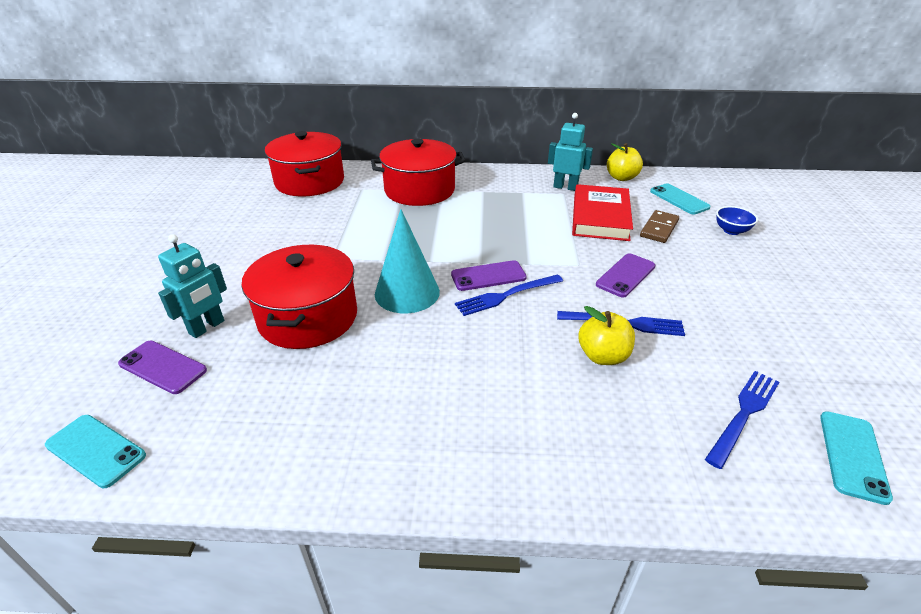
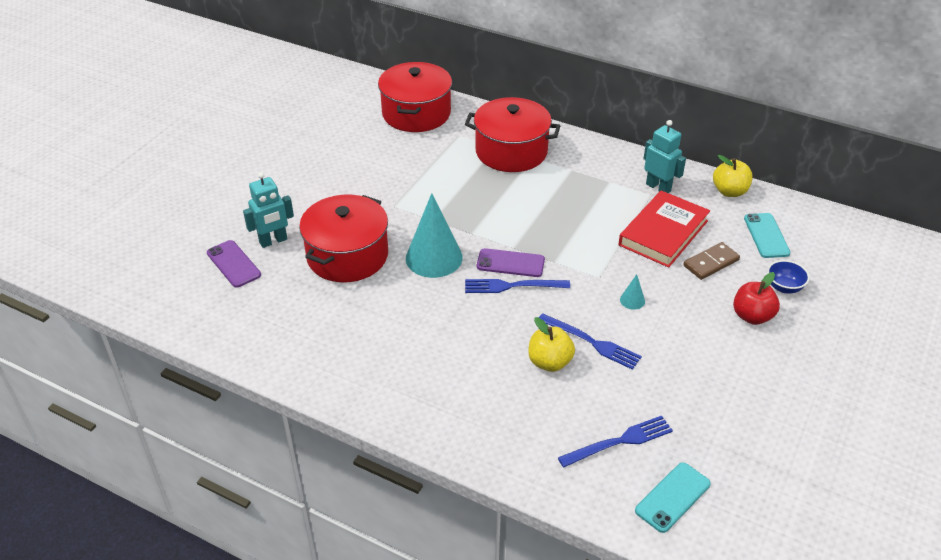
camera: 25 degrees right, 5 degrees up
turquoise phone [45,415,146,488] -> none
purple phone [596,253,655,297] -> turquoise cone [620,274,645,310]
none -> red apple [733,272,780,325]

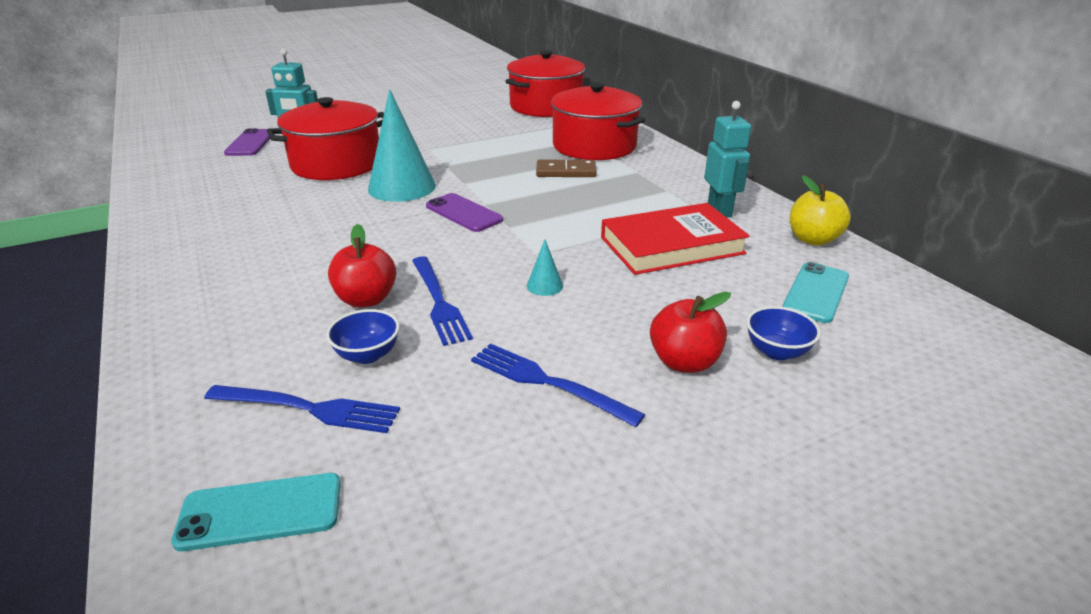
camera: 35 degrees right, 10 degrees down
blue fork [465,279,570,293] -> blue fork moved to [471,343,646,427]
yellow apple [528,317,575,372] -> red apple [328,224,396,307]
brown domino [683,242,740,280] -> brown domino moved to [536,160,597,177]
none -> blue bowl [326,309,400,364]

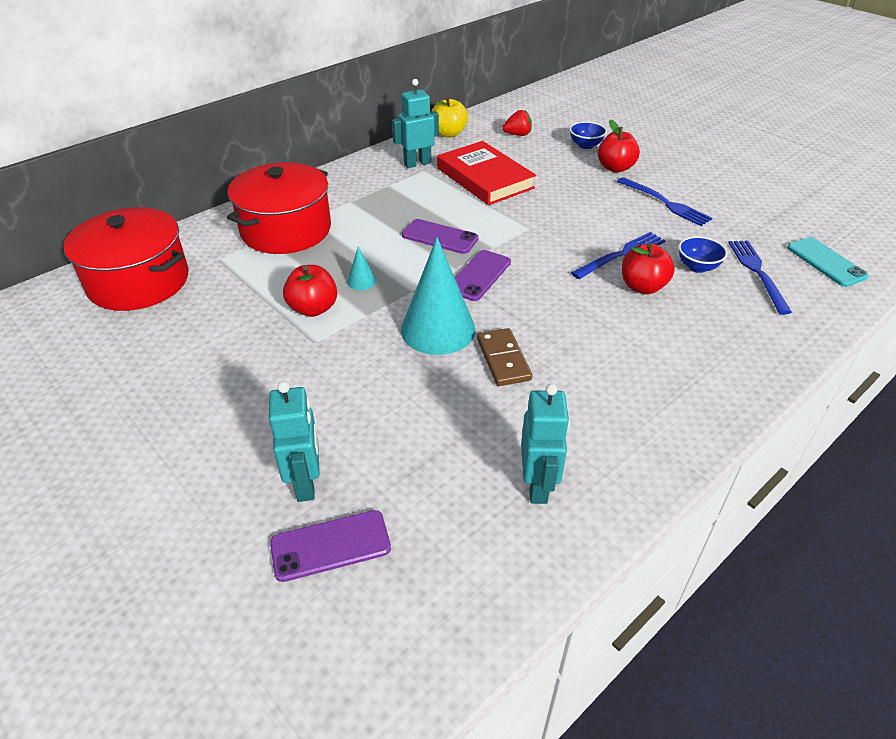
camera: 105 degrees left, 10 degrees up
red pot [267,97,384,180] -> none
blue fork [471,343,646,427] -> blue fork turned 60 degrees counterclockwise [617,177,712,226]
turquoise cone [527,240,563,296] -> turquoise cone moved to [347,246,376,290]
brown domino [536,160,597,177] -> brown domino moved to [477,328,532,386]
turquoise phone [782,262,849,323] -> red strawberry [502,110,532,136]
none -> red apple [283,265,337,317]
none -> purple phone [402,219,479,254]
none -> turquoise robot [521,384,570,504]

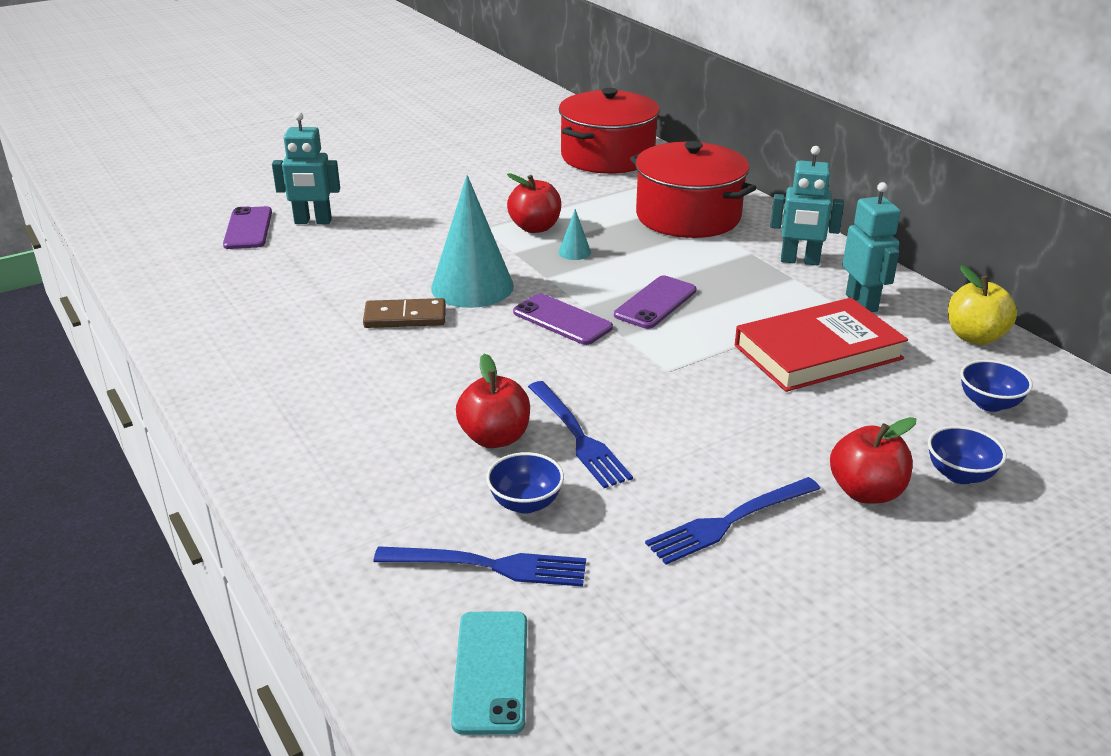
camera: 100 degrees right, 10 degrees down
red strawberry [502,110,532,136] -> blue bowl [960,360,1033,412]
turquoise robot [521,384,570,504] -> turquoise robot moved to [770,146,844,265]
turquoise phone [787,237,869,287] -> turquoise phone turned 75 degrees counterclockwise [451,611,527,735]

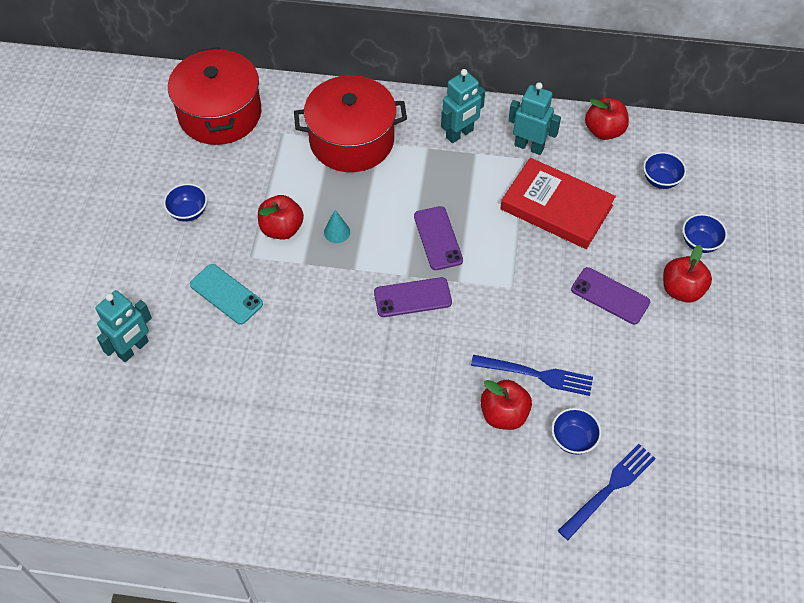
camera: 50 degrees left, 25 degrees up
purple phone [223,206,272,249] -> purple phone moved to [571,267,650,324]
brown domino [363,298,446,328] -> none
turquoise cone [431,175,514,308] -> none
turquoise phone [451,611,527,735] -> turquoise phone moved to [190,264,263,325]
blue fork [645,477,820,565] -> none
red book [735,298,908,392] -> red book turned 75 degrees counterclockwise [500,158,616,249]
yellow apple [948,265,1017,345] -> red apple [585,97,629,140]
none -> blue bowl [163,183,207,222]

